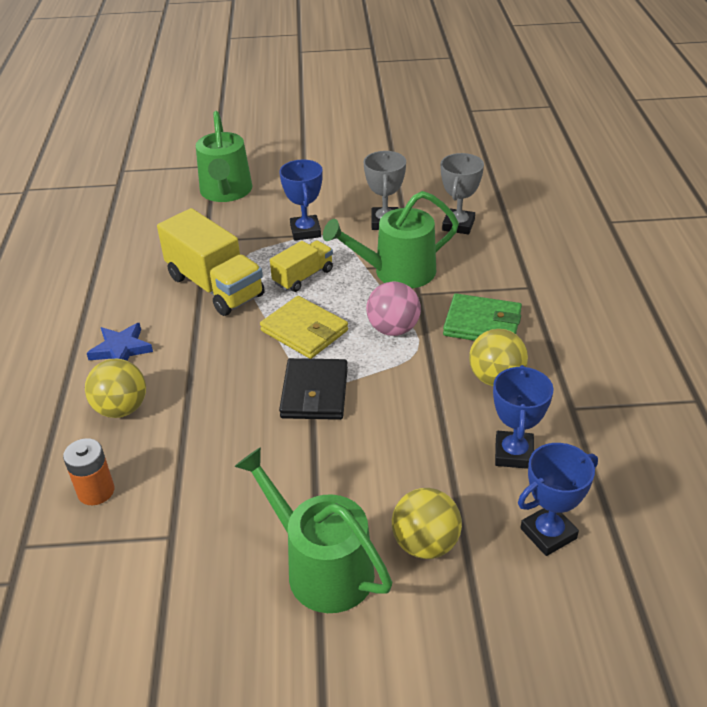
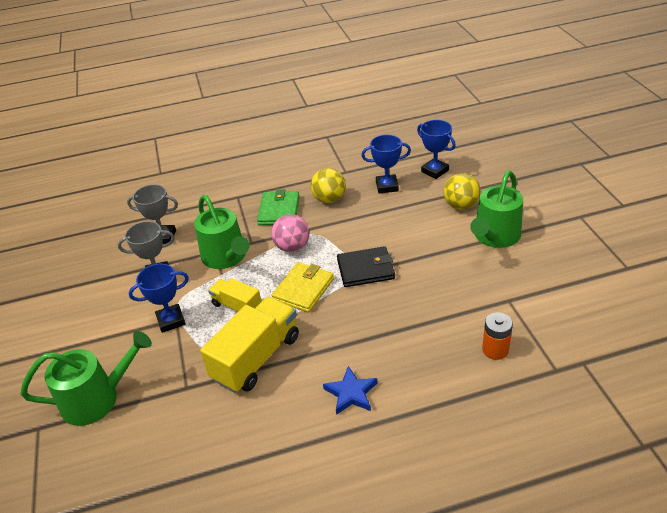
camera: 100 degrees left, 0 degrees up
yellow ball [85,358,146,418] -> none

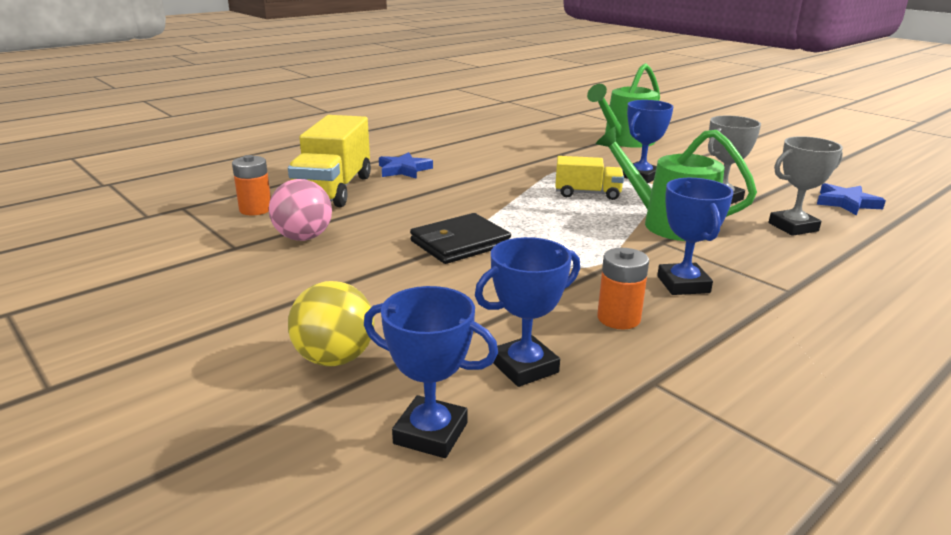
camera: 150 degrees right, 15 degrees down
yellow truck [200,297,299,393] -> yellow truck moved to [288,115,371,207]
green wallet [257,189,300,225] -> blue trophy [657,178,734,295]
pink ball [271,214,309,252] -> pink ball moved to [269,179,332,241]
yellow wallet [272,262,334,313] -> none
yellow ball [311,168,346,203] -> orange battery [597,248,649,329]
green watering can [470,171,523,248] -> none
none -> blue star [817,183,886,215]

